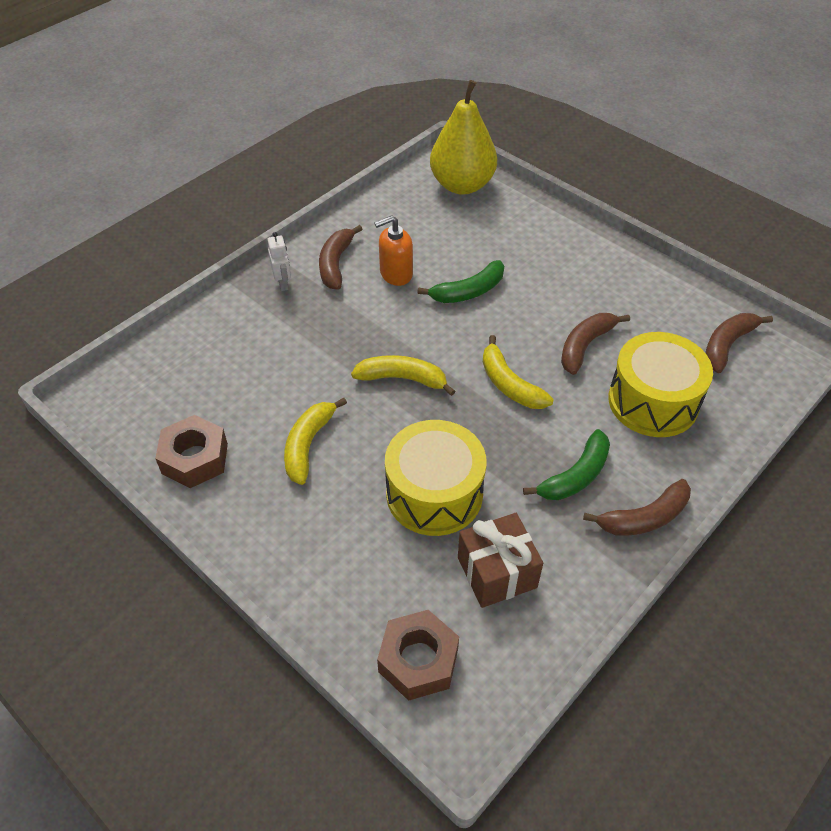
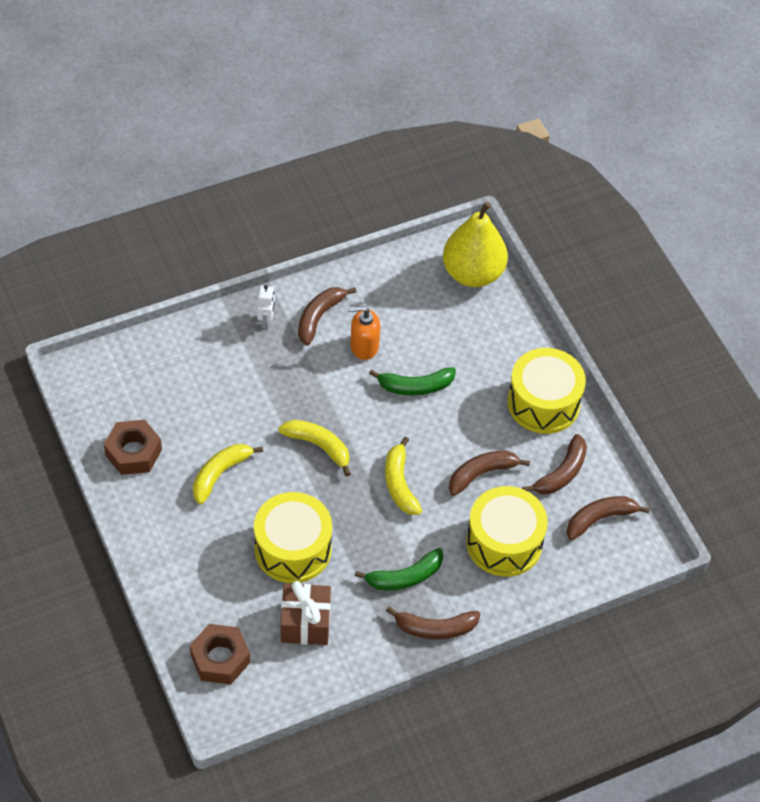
camera: 20 degrees right, 5 degrees up
none -> yellow drum [508,348,586,434]
none -> brown banana [522,434,587,494]

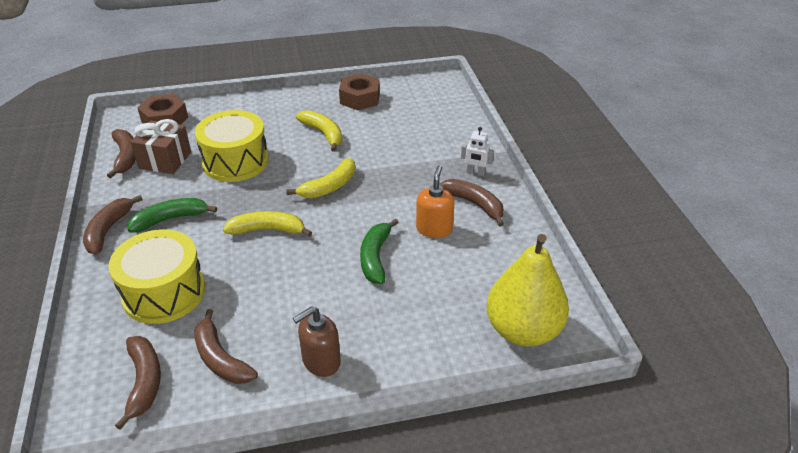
camera: 105 degrees right, 15 degrees down
green banana [355,548,443,591] -> green banana turned 75 degrees clockwise [127,198,217,233]
brown banana [449,450,530,496] -> brown banana moved to [107,129,136,178]
yellow drum [508,348,586,434] -> brown soap dispenser [293,306,341,377]

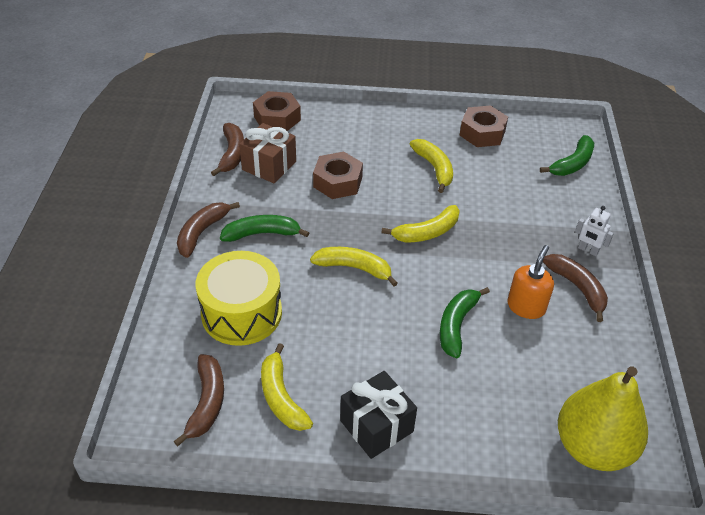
camera: 15 degrees right, 5 degrees up
brown banana [194,309,258,384] -> yellow banana [261,343,313,431]
yellow drum [195,110,269,182] -> brown nut [313,152,363,199]
brown soap dispenser [293,306,341,377] -> black gift [340,371,417,459]
none -> green banana [540,135,594,176]

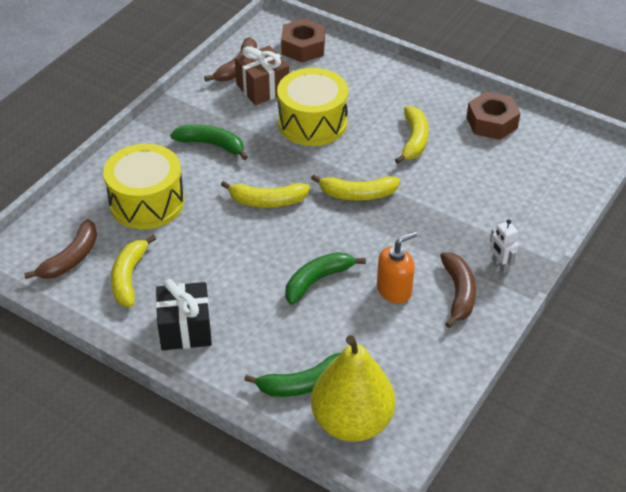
camera: 30 degrees right, 0 degrees up
brown banana [177,202,240,258] -> none
yellow banana [310,247,398,286] -> yellow banana turned 135 degrees clockwise [221,181,310,208]
brown nut [313,152,363,199] -> yellow drum [277,68,348,146]
green banana [540,135,594,176] -> green banana moved to [244,353,341,397]

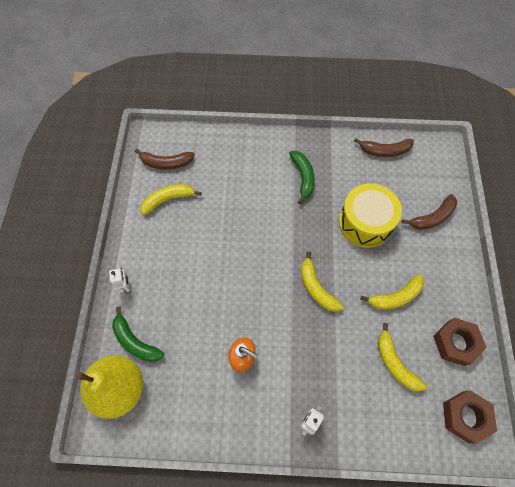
camera: 60 degrees right, 20 degrees up
yellow drum [103,144,184,229] -> none
black gift [156,279,212,350] -> none
yellow banana [221,181,310,208] -> yellow banana moved to [378,323,427,392]
brown gift [235,46,289,105] -> none
brown nut [281,19,325,63] -> brown nut moved to [443,390,497,444]
green banana [285,252,366,305] -> none
brown banana [440,253,476,328] -> brown banana moved to [402,194,457,230]
none -> white robot [109,266,130,296]

